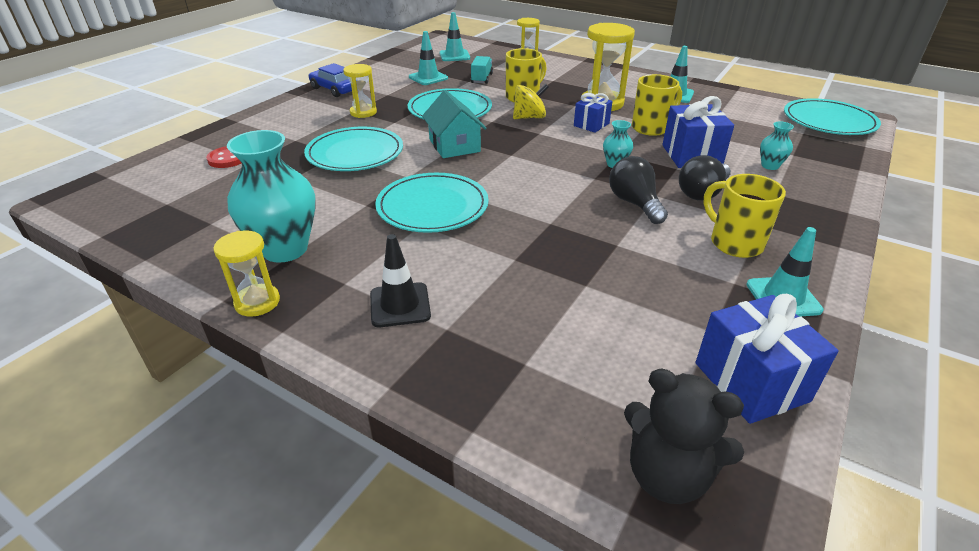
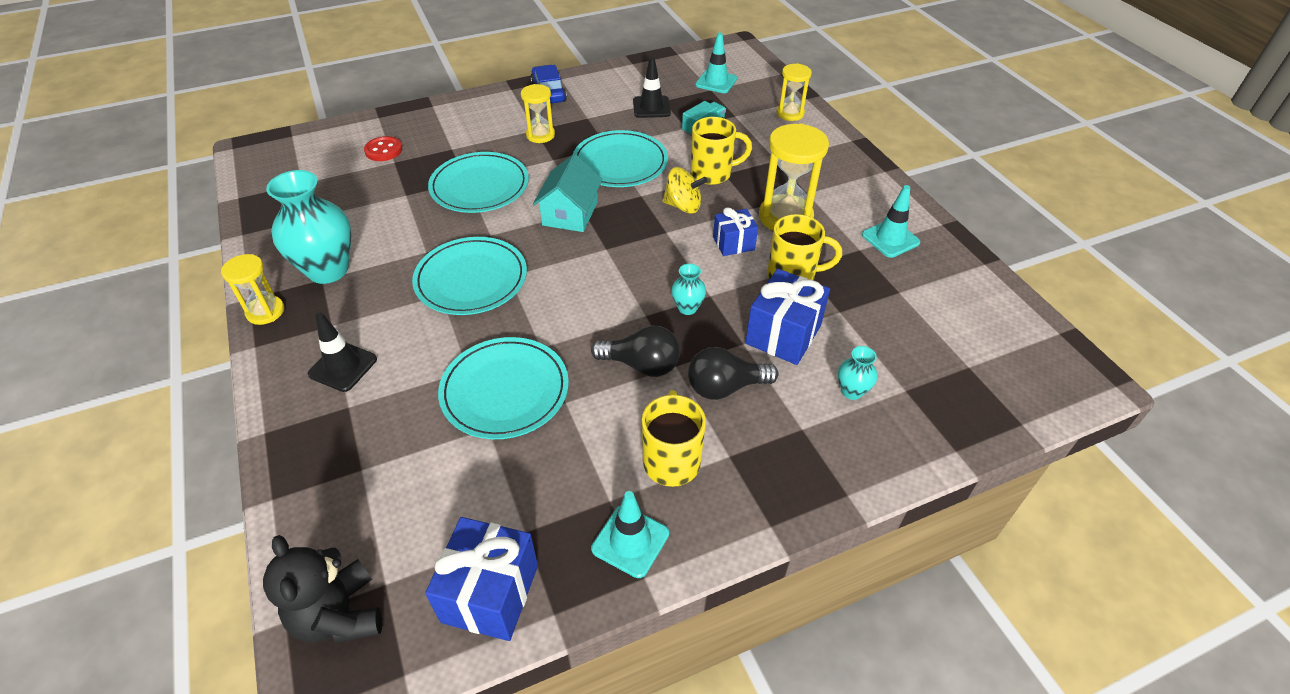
camera: 35 degrees right, 10 degrees up
turquoise traffic cone [409,31,448,85] -> black traffic cone [633,57,671,118]
black light bulb [609,156,668,224] -> black light bulb turned 90 degrees clockwise [591,326,680,377]
turquoise plate [784,98,881,135] -> turquoise plate moved to [438,337,569,439]

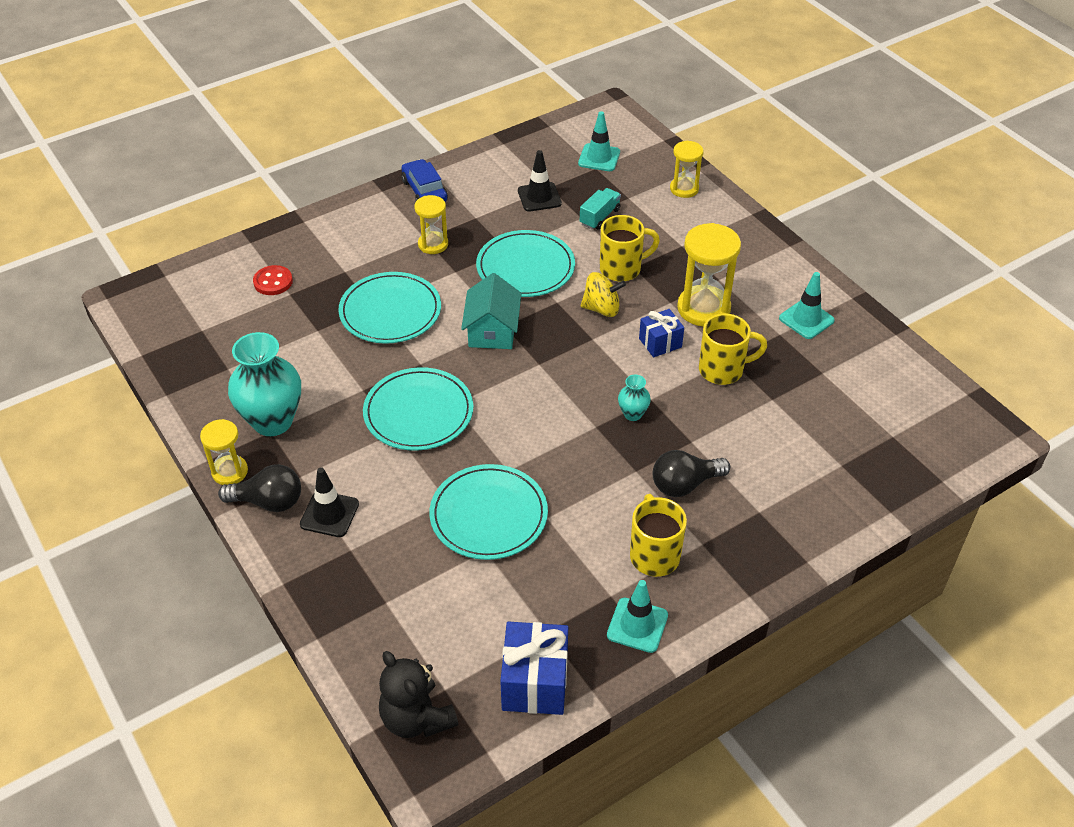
camera: 10 degrees left, 0 degrees up
black light bulb [591,326,680,377] -> black light bulb moved to [218,464,301,512]
blue gift [745,269,830,365] -> none
turquoise vase [838,346,877,400] -> none

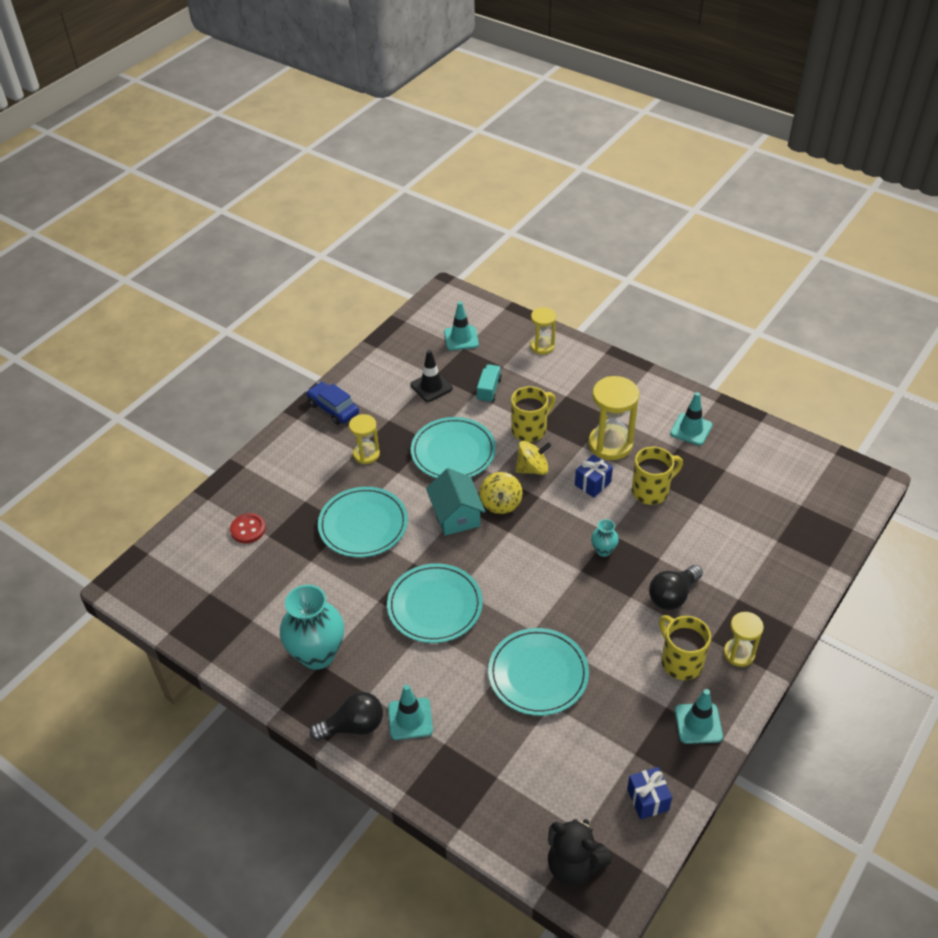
camera: 20 degrees left, 0 degrees up
yellow hourglass [200,419,248,485] -> yellow hourglass moved to [724,612,764,667]
black traffic cone [300,468,359,537] -> turquoise traffic cone [388,685,433,740]
blue gift [500,622,568,715] -> blue gift [627,767,672,820], size x0.61
none -> yellow spinning top [480,472,522,514]

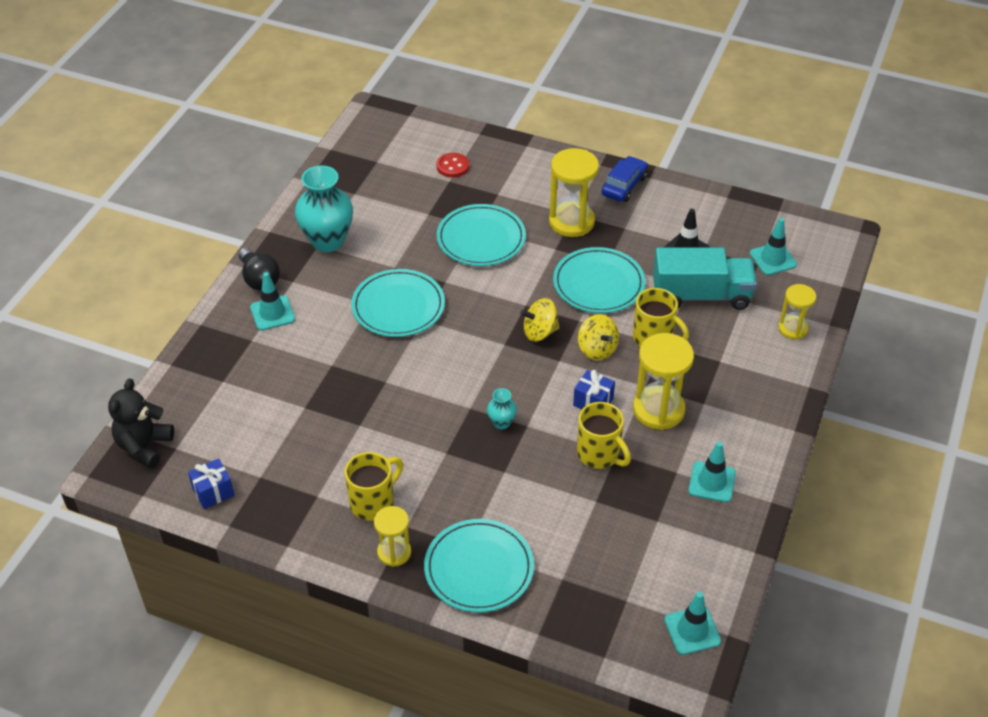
camera: 75 degrees right, 0 degrees up
yellow hourglass [349,414,380,464] -> yellow hourglass [549,148,599,237], size x1.67
turquoise house [426,468,486,536] -> none
turquoise truck [477,364,502,403] -> turquoise truck [653,248,757,310], size x2.05
turquoise plate [488,628,589,716] -> turquoise plate moved to [424,519,534,613]
black light bulb [649,565,703,610] -> none
turquoise traffic cone [675,689,723,744] -> turquoise traffic cone moved to [664,592,721,655]

